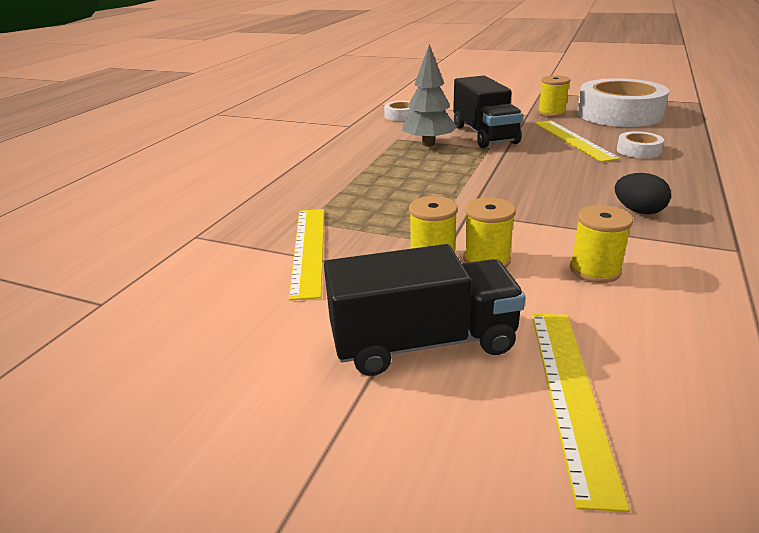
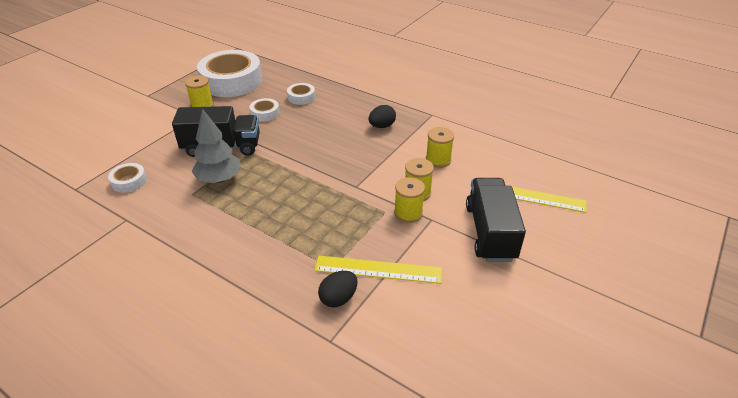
camera: 80 degrees left, 10 degrees up
yellow ruler [535,121,620,162] -> white tape [249,98,280,122]
none -> black egg [318,271,358,308]

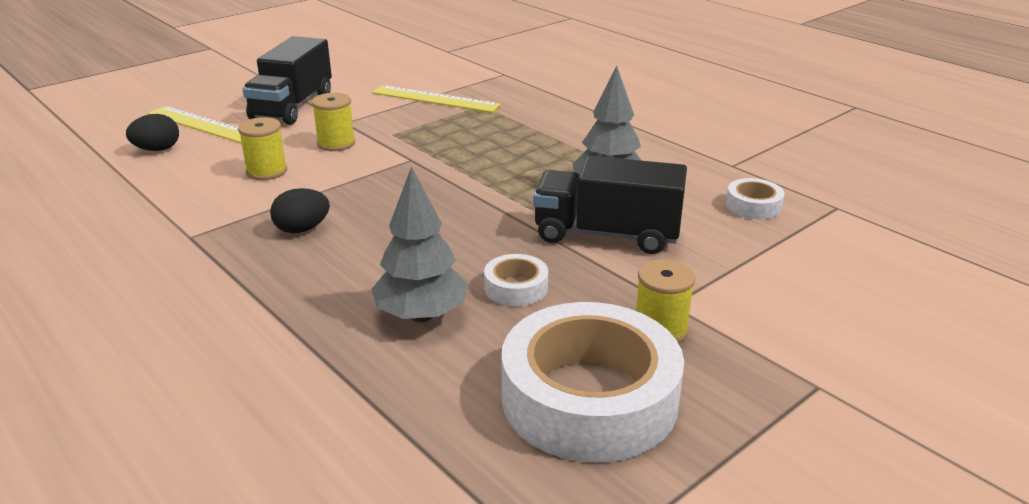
camera: 165 degrees left, 10 degrees down
white tape [287,83,315,105] -> grey tree [372,167,468,322]
black egg [318,271,358,308] -> black egg moved to [126,114,179,151]
yellow spool [394,177,425,223] -> none

